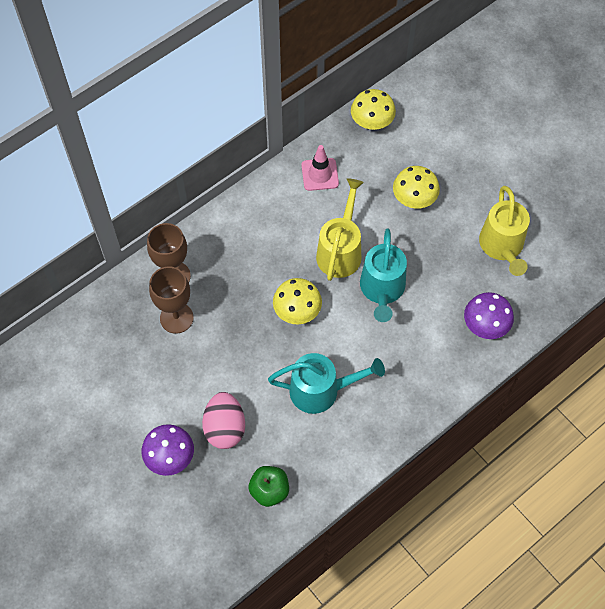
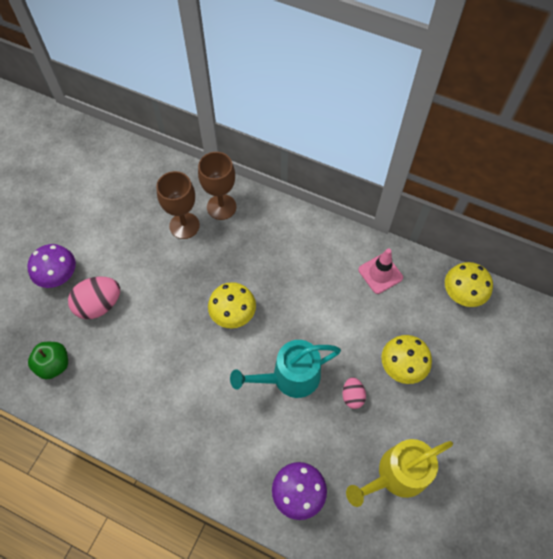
camera: 65 degrees right, 0 degrees up
turquoise watering can [268,353,385,414] -> none
yellow watering can [316,178,364,281] -> none
none -> pink egg [342,377,366,409]

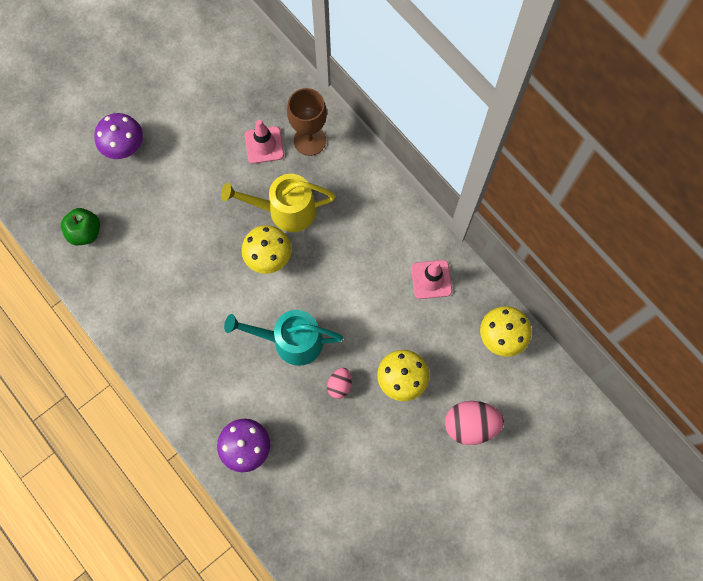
camera: 25 degrees right, 10 degrees up
pink egg [68,276,120,319] -> pink egg moved to [445,401,504,445]
brown goblet [156,171,200,239] -> pink traffic cone [245,120,284,164]
yellow watering can [346,439,453,507] -> yellow watering can moved to [221,174,335,232]

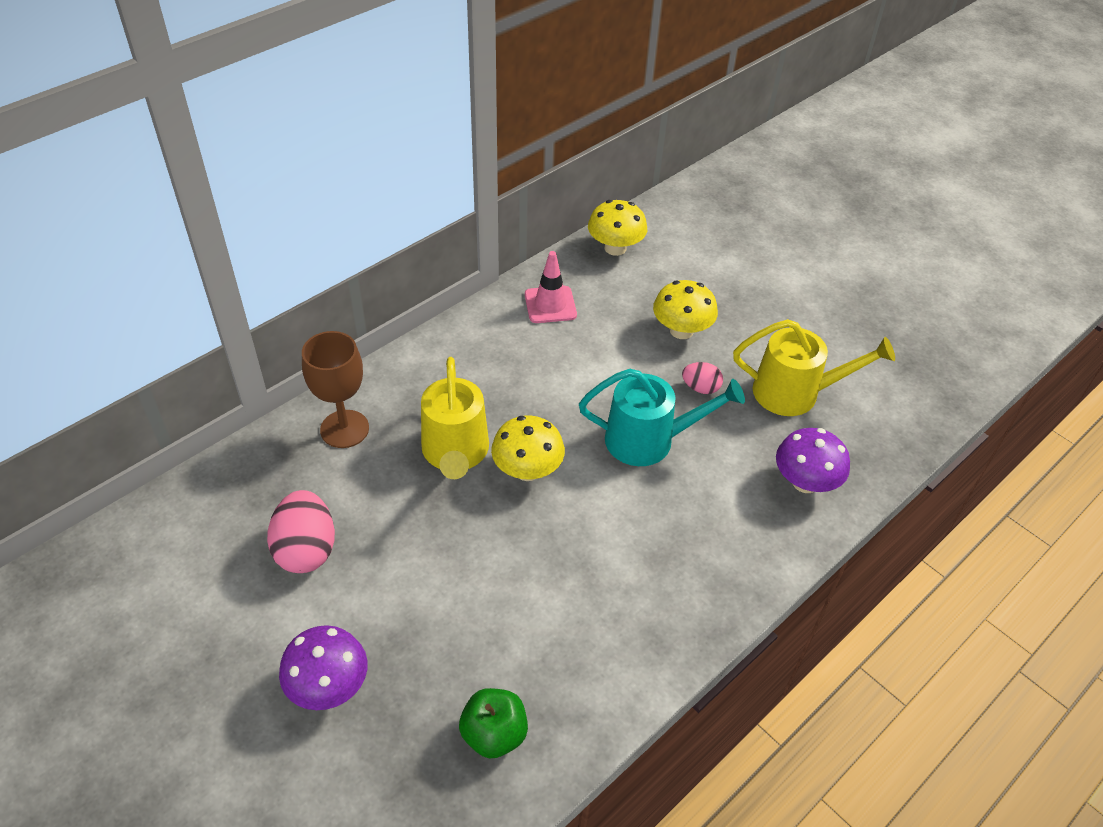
camera: 95 degrees left, 25 degrees down
turquoise watering can [224,310,343,366] -> turquoise watering can turned 90 degrees counterclockwise [579,369,745,466]
pink traffic cone [245,120,284,164] -> none
pink egg [445,401,504,445] -> pink egg moved to [267,490,335,573]
none -> yellow watering can [733,319,895,416]

